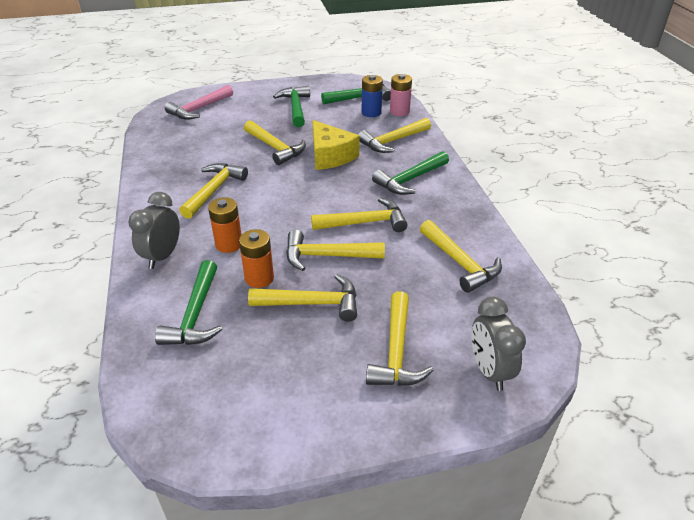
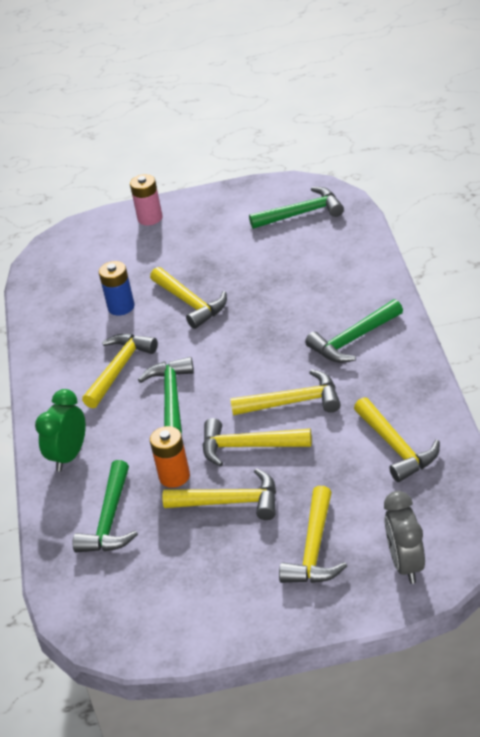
camera: 10 degrees right, 0 degrees up
grey clock [128,192,180,269] -> green clock [35,389,86,472]
pink hammer [165,85,233,120] -> none
orange battery [208,197,242,253] -> none
green hammer [273,86,310,127] -> green hammer moved to [138,357,194,434]
yellow cheese [312,120,360,170] -> none
yellow hammer [358,118,431,153] -> none
blue battery [361,75,383,117] -> blue battery moved to [99,261,135,316]
pink battery [390,74,412,116] -> pink battery moved to [130,174,162,226]

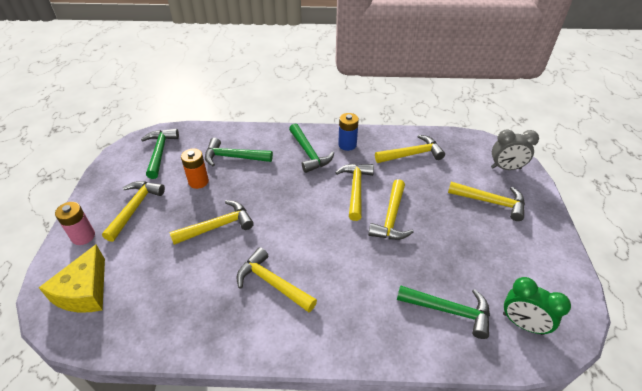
camera: 85 degrees left, 5 degrees up
green clock [35,389,86,472] -> green clock moved to [503,277,571,335]
blue battery [99,261,135,316] -> blue battery moved to [338,113,359,151]
green hammer [138,357,194,434] -> green hammer moved to [205,138,273,166]
orange battery [150,426,190,488] -> orange battery moved to [181,148,209,189]
yellow hammer [162,468,276,520] -> yellow hammer moved to [102,181,165,242]
none -> yellow cheese [39,245,105,312]

